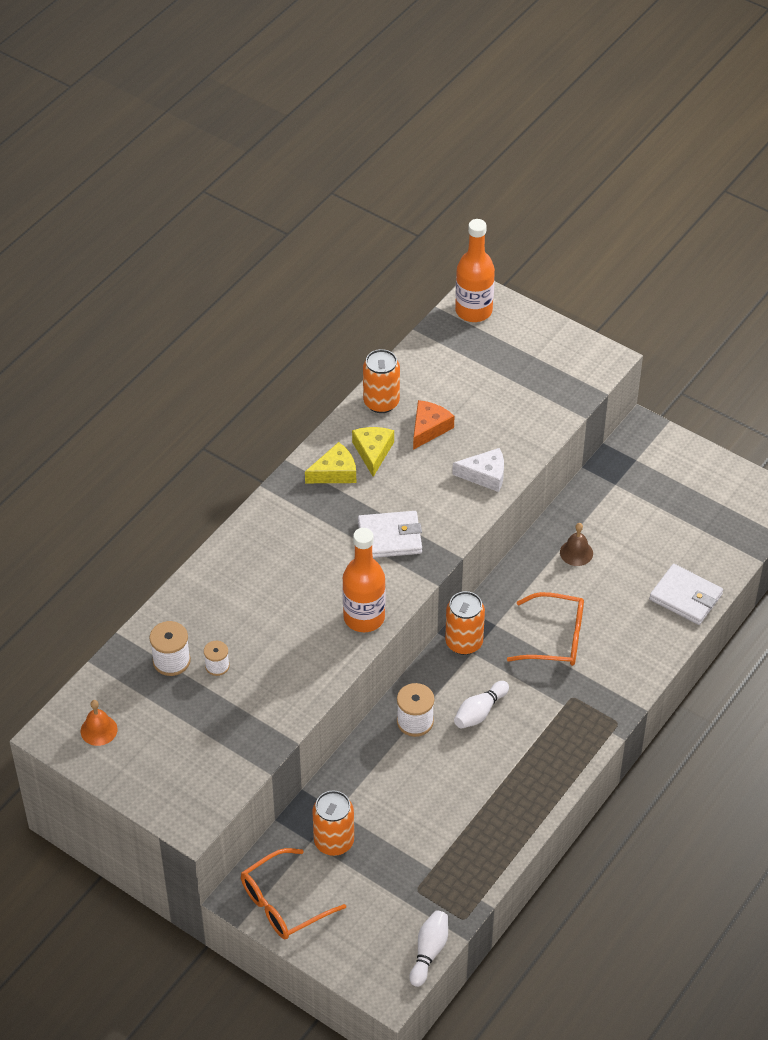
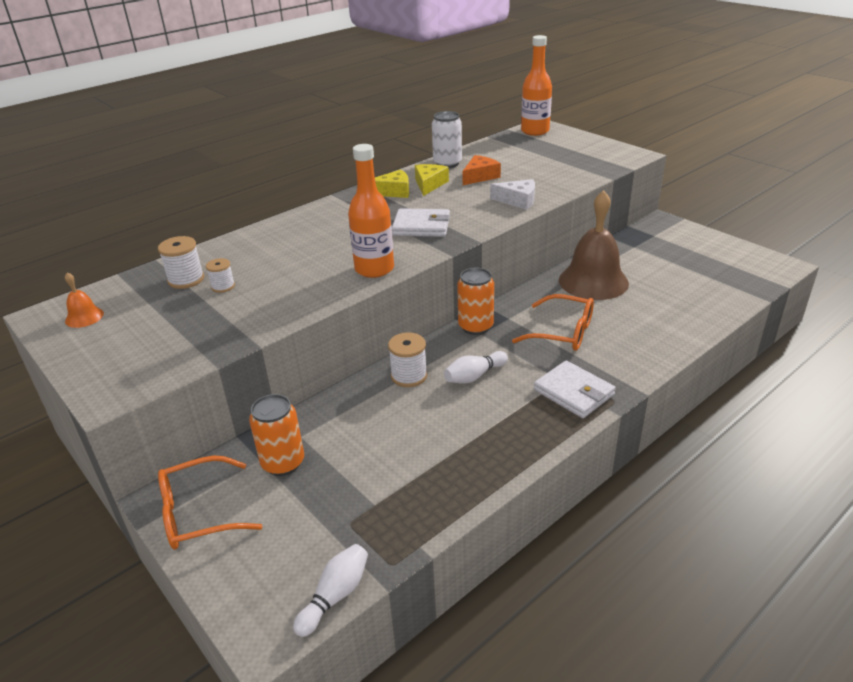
camera: 15 degrees right, 15 degrees down
orange can [363,349,400,413] -> white can [432,111,462,168]
brown bell [560,523,593,566] -> brown bell [559,190,629,300], size x2.32
white wallet [649,564,723,625] -> white wallet moved to [534,361,616,418]

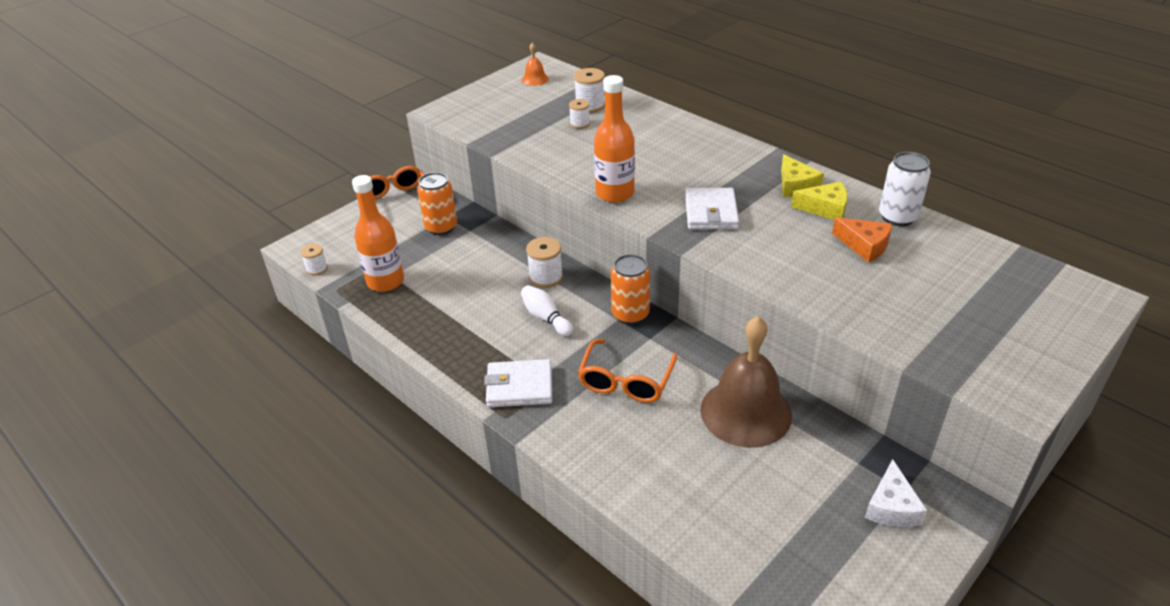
camera: 85 degrees right, 5 degrees up
white bowling pin [293,544,368,637] -> white spool [301,244,328,276]
white cheese [490,179,535,210] -> white cheese moved to [865,459,927,527]
orange bottle [521,35,552,136] -> orange bottle moved to [352,175,404,292]
white wallet [534,361,616,418] -> white wallet turned 45 degrees clockwise [484,359,552,407]

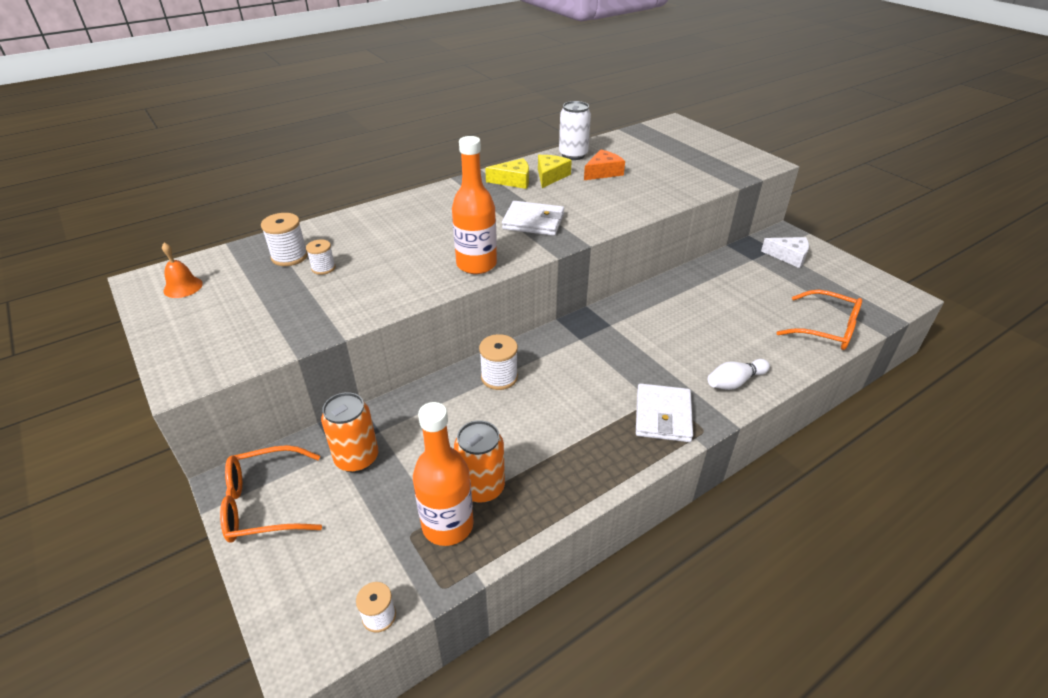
camera: 80 degrees left, 0 degrees up
white bowling pin [521,285,573,336] -> white bowling pin moved to [708,359,770,390]
orange glasses [578,339,677,403] -> orange glasses moved to [776,290,862,350]
orange can [611,254,650,325] -> orange can moved to [454,420,505,503]
brown bell [700,316,792,448] -> none

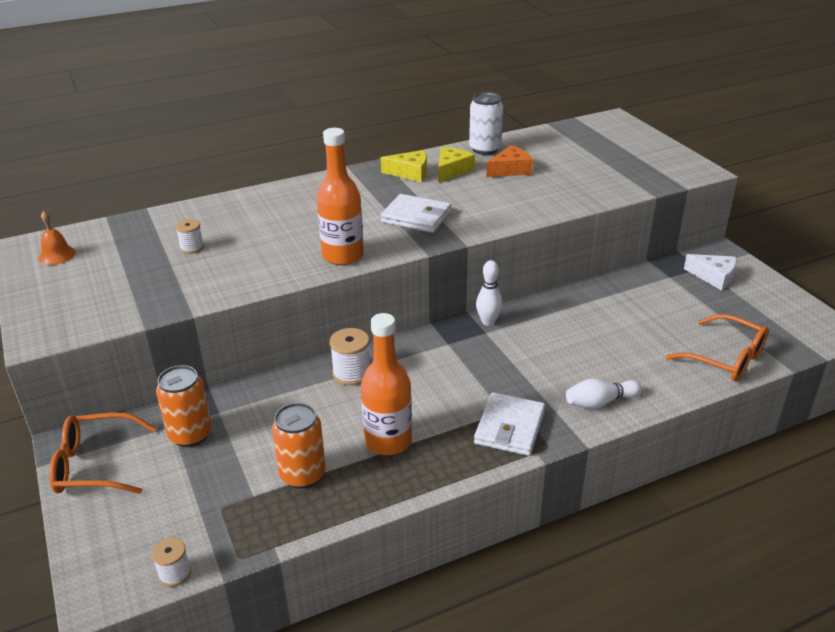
camera: 10 degrees right, 5 degrees down
white spool [261,213,308,266] -> none
orange bottle [413,402,474,546] -> orange bottle moved to [361,313,412,455]
none -> white bowling pin [476,260,503,326]

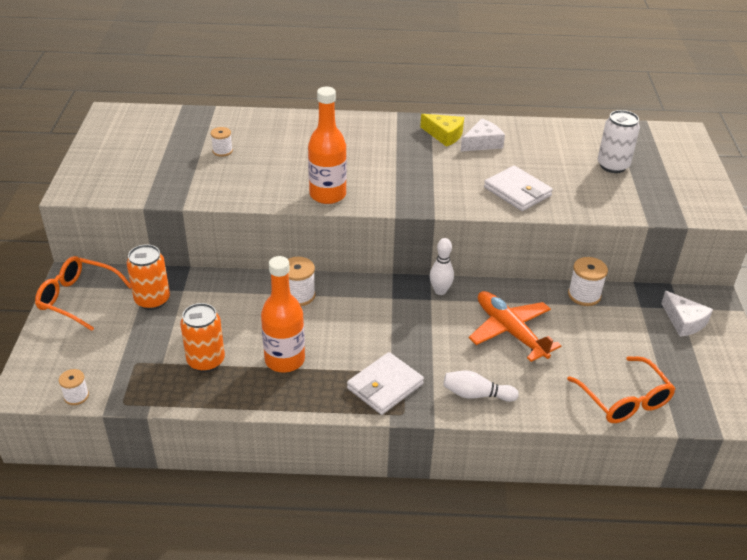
camera: 25 degrees right, 5 degrees up
orange bell [38,211,76,265] -> none
white wallet [381,194,451,233] -> white wallet moved to [484,166,553,211]
yellow cheese [438,147,475,183] -> white cheese [460,119,505,152]
white can [469,92,503,155] -> white can moved to [598,110,640,173]
orange cheese [486,145,533,177] -> none
none -> orange plane [469,291,561,362]
none -> white spool [568,257,608,306]

